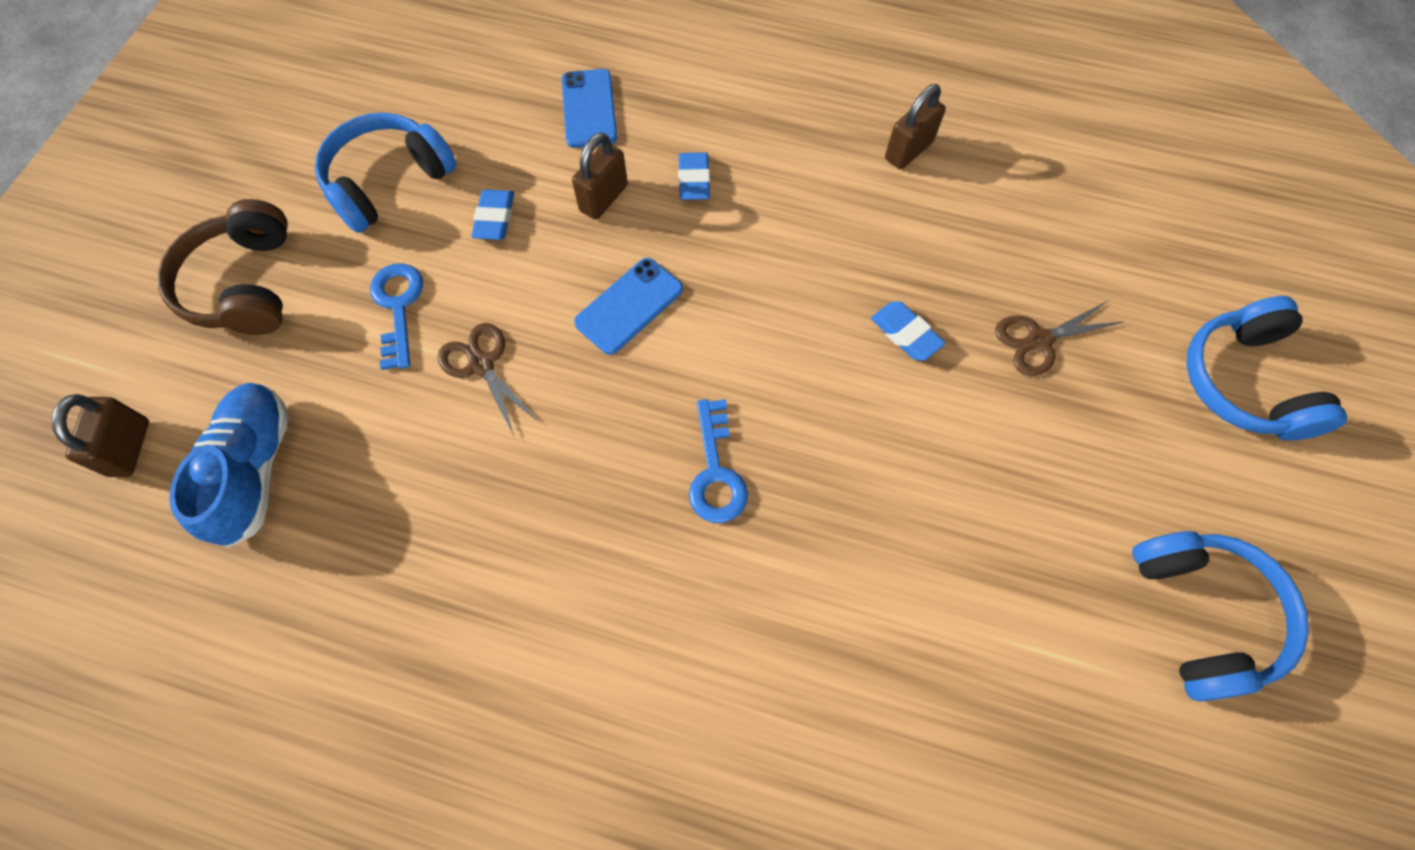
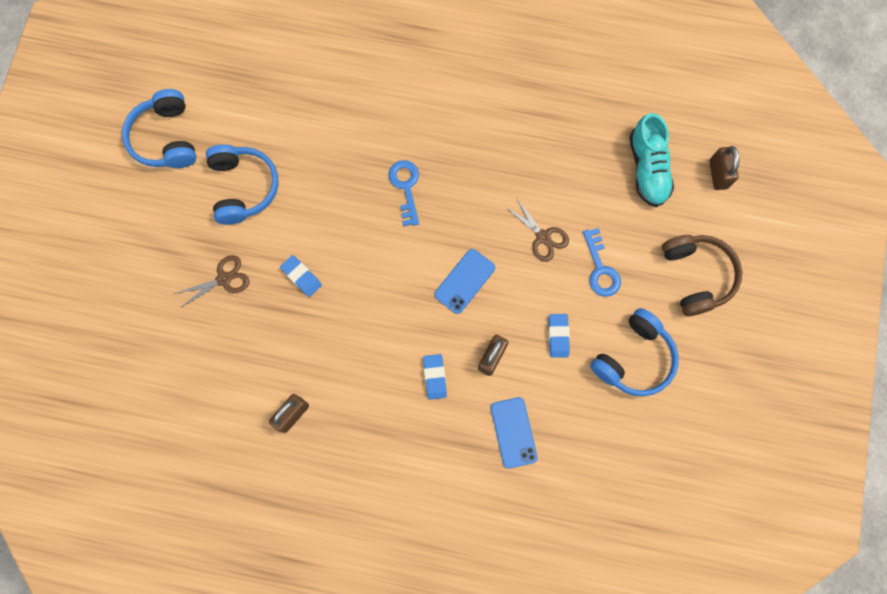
camera: 175 degrees right, 10 degrees up
blue shoe [169,383,289,548] -> turquoise shoe [629,113,674,207]
blue headphones [1186,296,1347,440] -> blue headphones moved to [206,144,278,225]

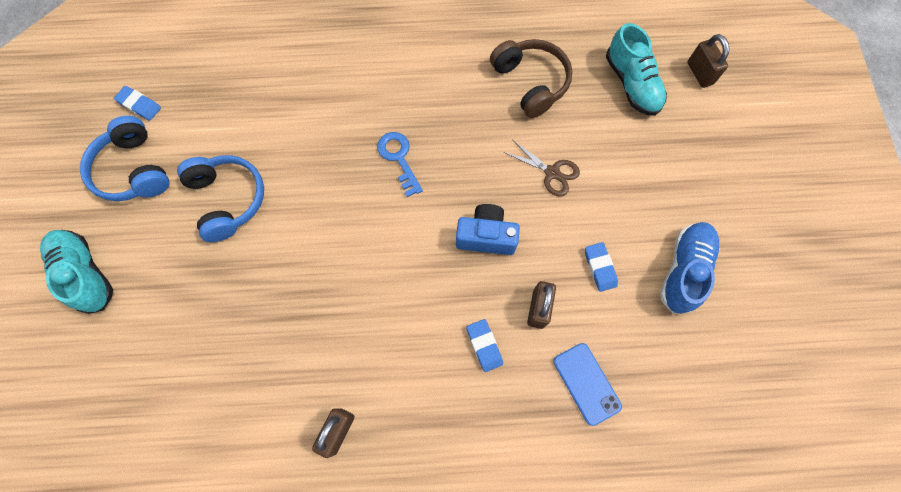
camera: 15 degrees left, 5 degrees down
brown scissors [174,255,250,308] -> none
blue eraser [280,255,322,297] -> blue eraser moved to [114,86,161,121]
blue phone [434,249,495,314] -> blue camera [456,204,520,255]
blue key [583,228,621,297] -> none
blue headphones [590,308,679,396] -> blue shoe [660,222,720,314]
brown headphones [662,235,742,316] -> brown headphones moved to [490,39,572,118]
none -> turquoise shoe [40,230,113,314]

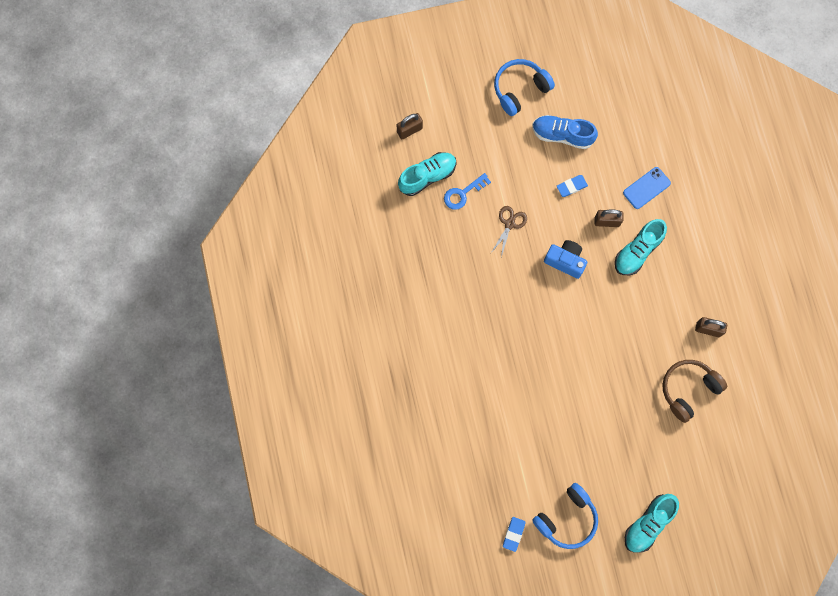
camera: 100 degrees left, 5 degrees up
blue headphones [177,155,264,242] -> blue headphones moved to [494,59,555,116]
blue key [377,132,423,197] -> blue key moved to [444,173,491,210]
blue camera [456,204,520,255] -> blue camera turned 120 degrees clockwise [544,240,587,279]
blue eraser [467,319,503,372] -> turquoise shoe [615,219,667,275]
brown headphones [490,39,572,118] -> brown headphones moved to [662,360,727,423]

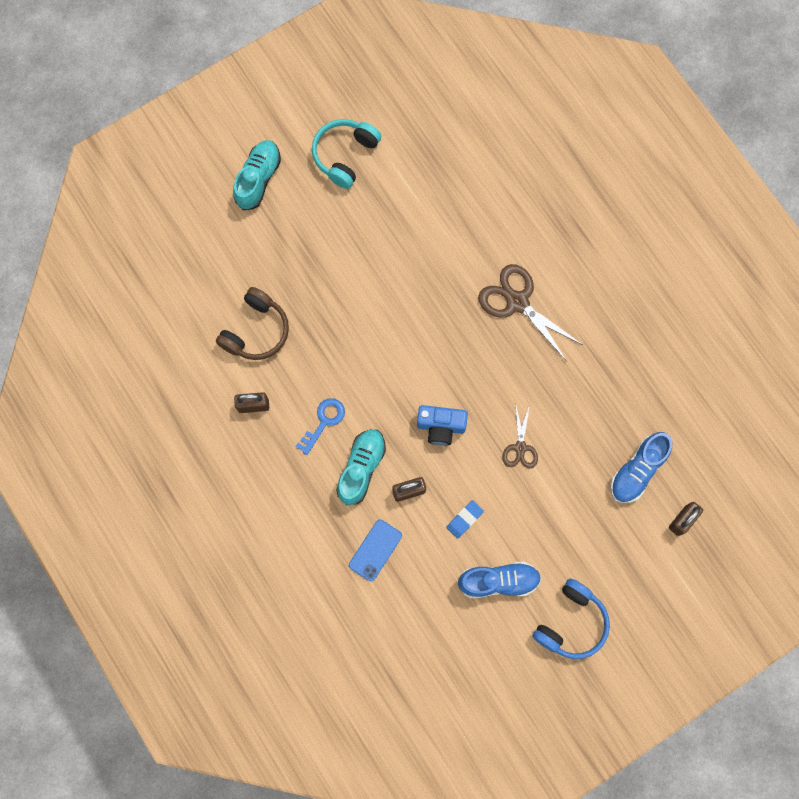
camera: 160 degrees right, 0 degrees up
turquoise shoe [398,152,457,196] -> blue shoe [610,432,672,503]
blue key [444,173,491,210] -> blue key moved to [296,398,345,455]
blue eraser [503,517,525,552] -> none
blue headphones [532,483,598,549] -> turquoise headphones [312,119,381,189]
none -> brown scissors [478,264,583,360]

